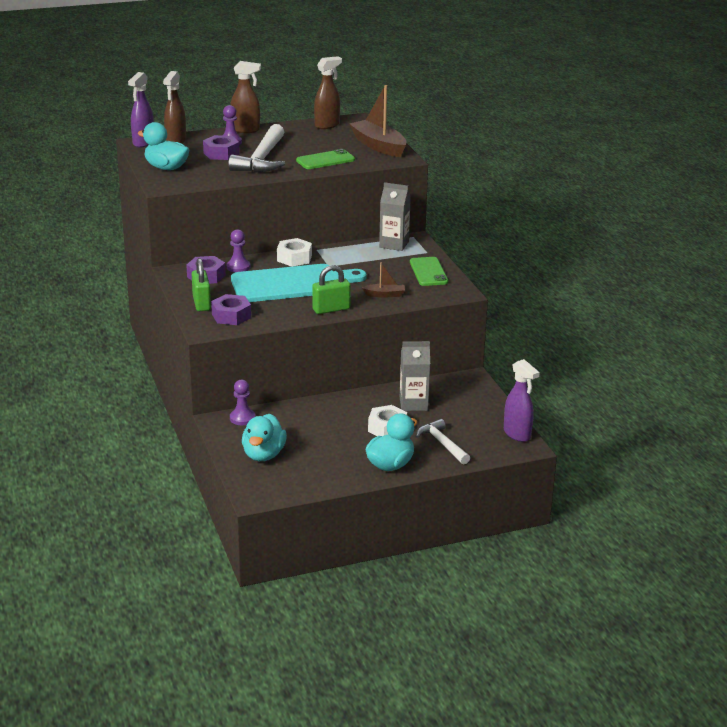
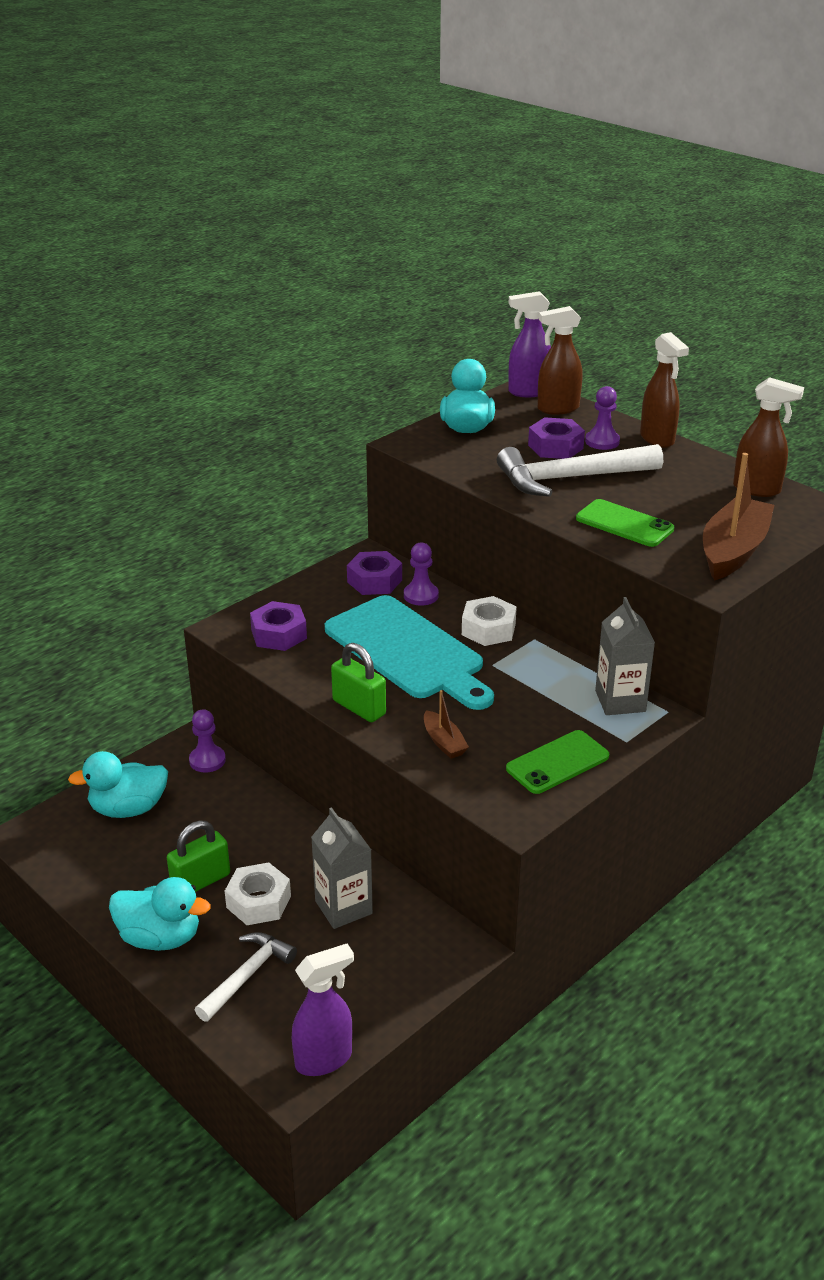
camera: 65 degrees right, 5 degrees up
green padlock [192,258,211,311] -> green padlock moved to [167,820,230,892]
purple spray bottle [504,359,540,442] -> purple spray bottle turned 150 degrees counterclockwise [292,944,354,1076]

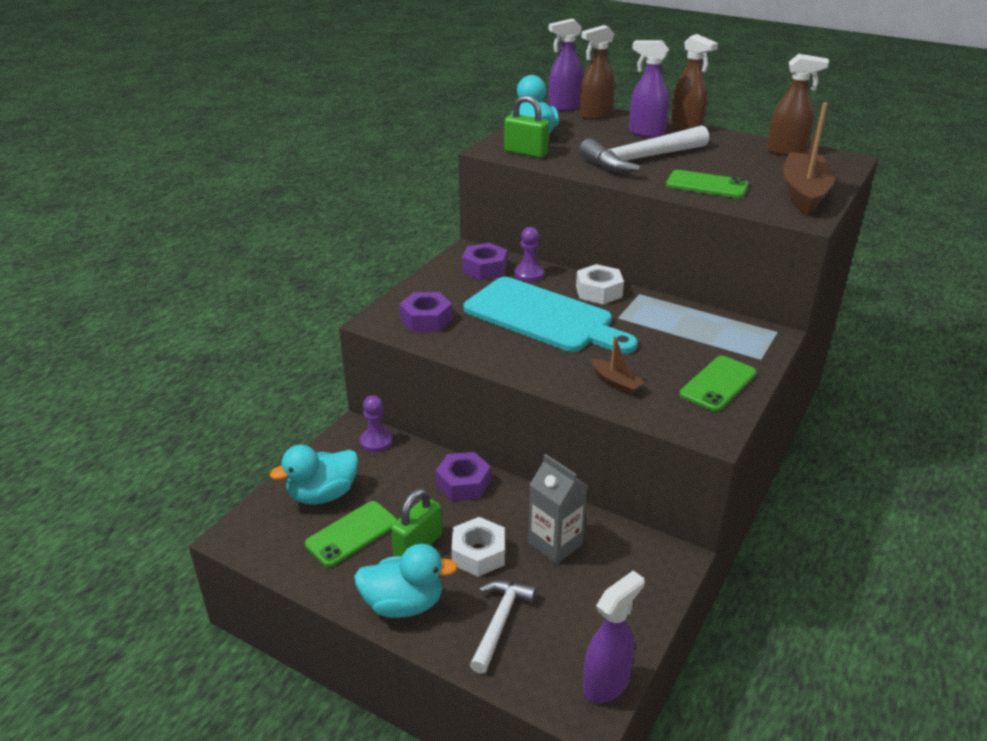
camera: 15 degrees left, 0 degrees up
green padlock [331,643,386,722] -> green padlock moved to [504,95,549,158]
purple nut [528,417,585,459] -> purple nut moved to [436,452,491,501]
purple pawn [585,386,620,450] -> purple spray bottle [629,40,669,138]
grey carton [595,597,655,715] -> none
none -> green phone [305,501,397,567]

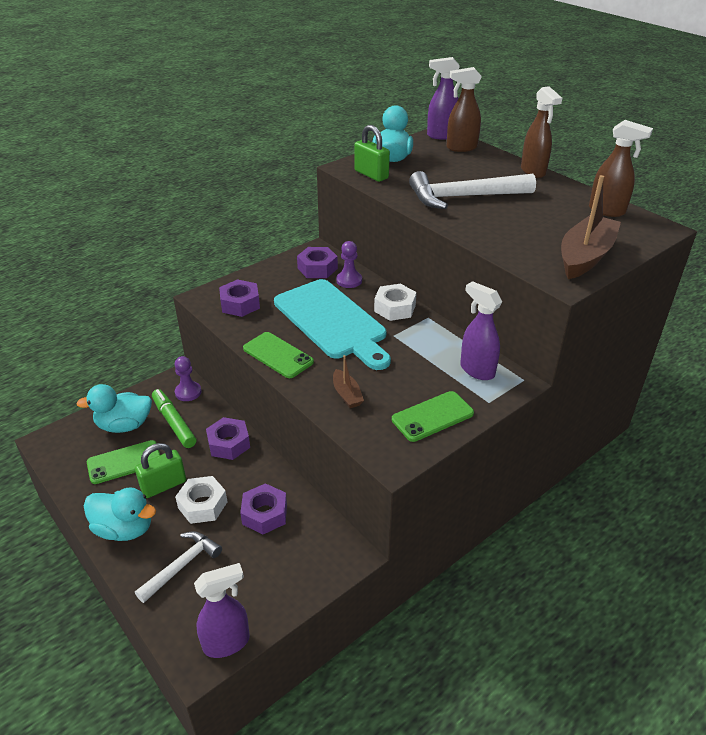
camera: 20 degrees right, 5 degrees up
grey carton [528,454,588,564] -> purple nut [240,483,287,534]
purple spray bottle [629,40,669,138] -> purple spray bottle moved to [460,281,502,380]
green phone [666,170,748,198] -> green phone moved to [243,332,314,378]
none -> green marker [152,389,196,448]

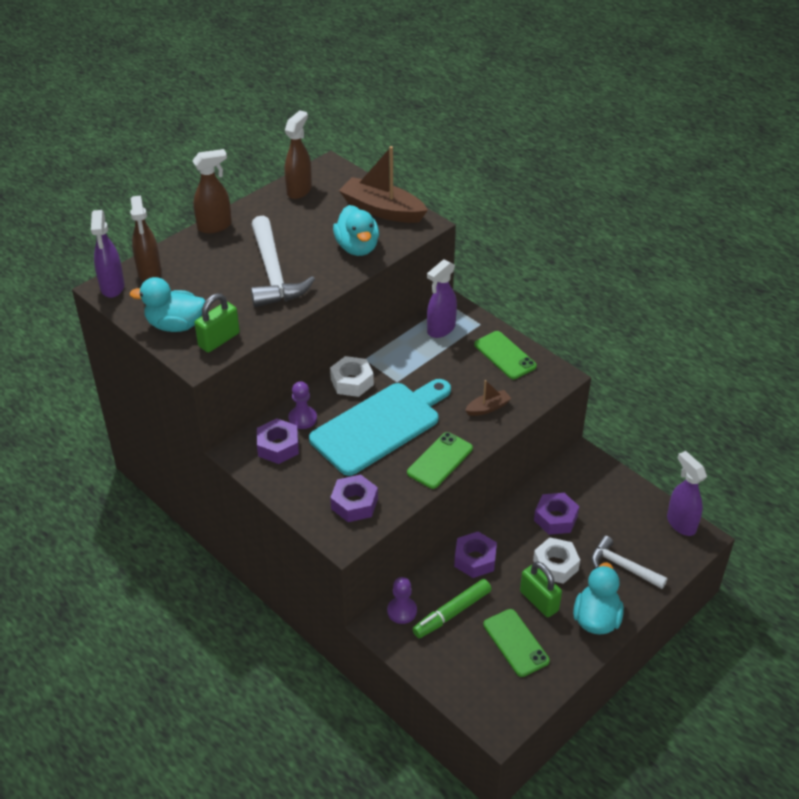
camera: 95 degrees left, 5 degrees up
turquoise duck [76,384,152,433] -> turquoise duck moved to [333,205,379,256]

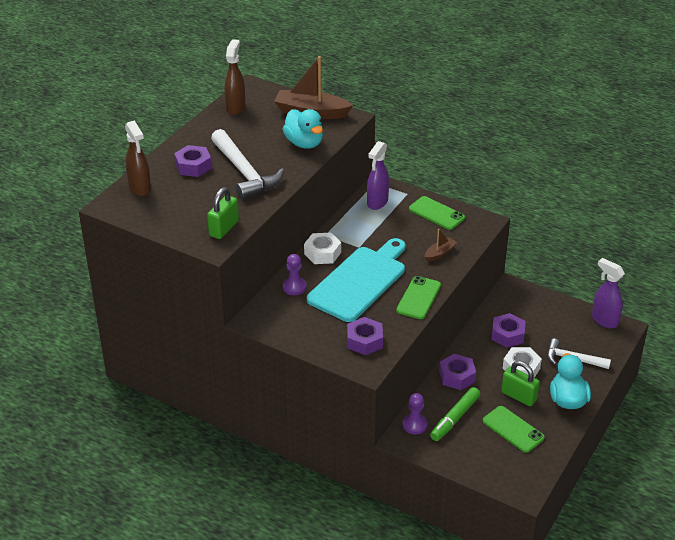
camera: 15 degrees left, 5 degrees down
purple spray bottle [91,210,125,298] -> none
turquoise duck [129,277,205,332] -> none
brown spray bottle [192,149,232,233] -> none
purple nut [257,419,299,464] -> purple nut moved to [174,145,212,177]

